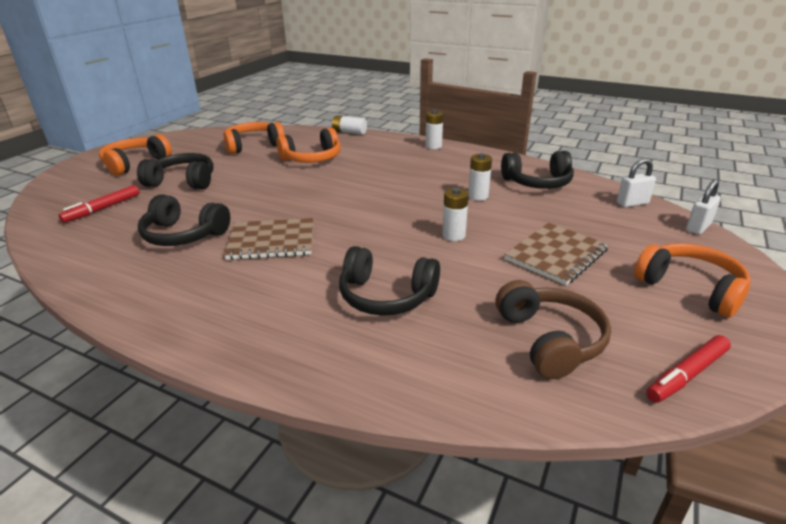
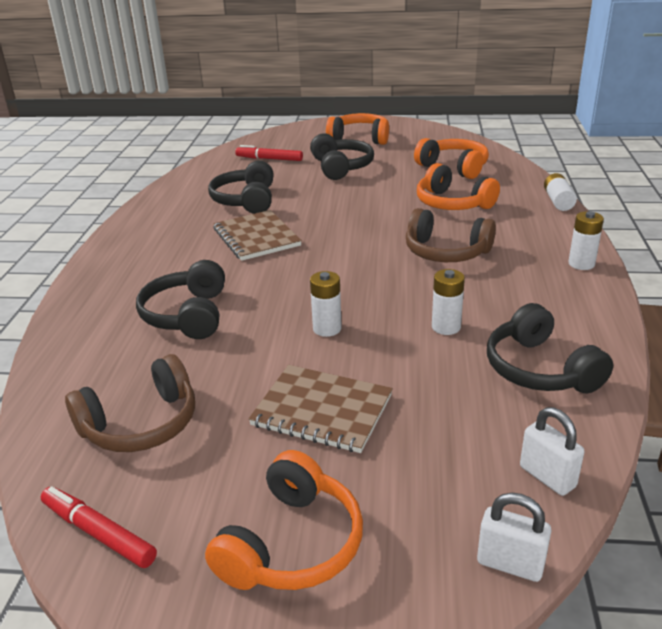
camera: 70 degrees right, 0 degrees up
none -> brown headphones [406,208,496,262]

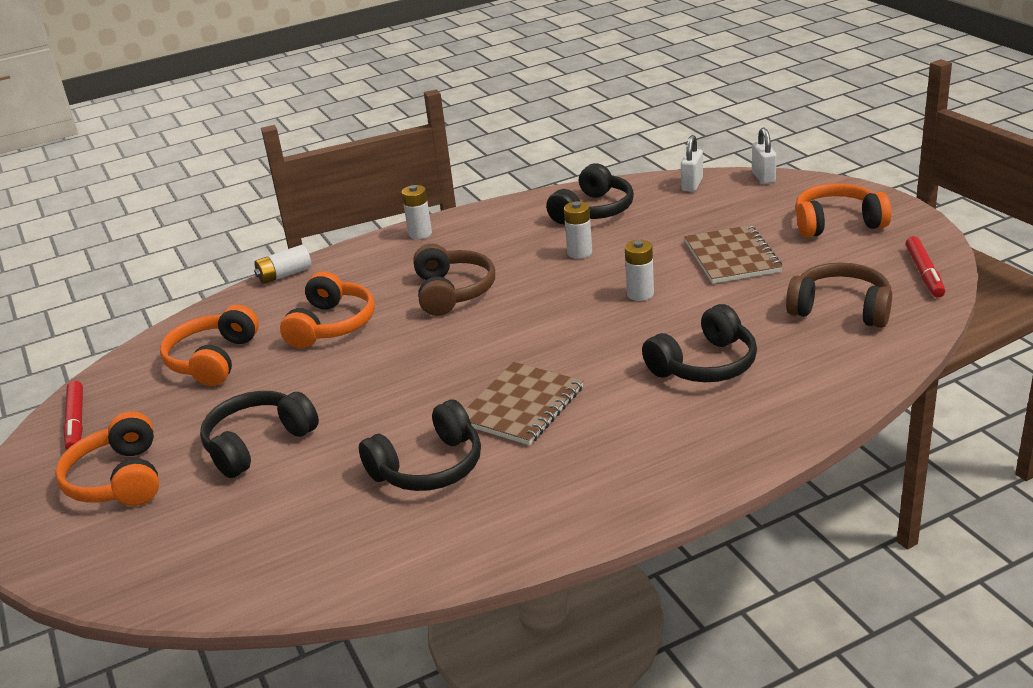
camera: 120 degrees left, 0 degrees up
red marker [235,145,303,161] -> red marker moved to [63,381,83,450]

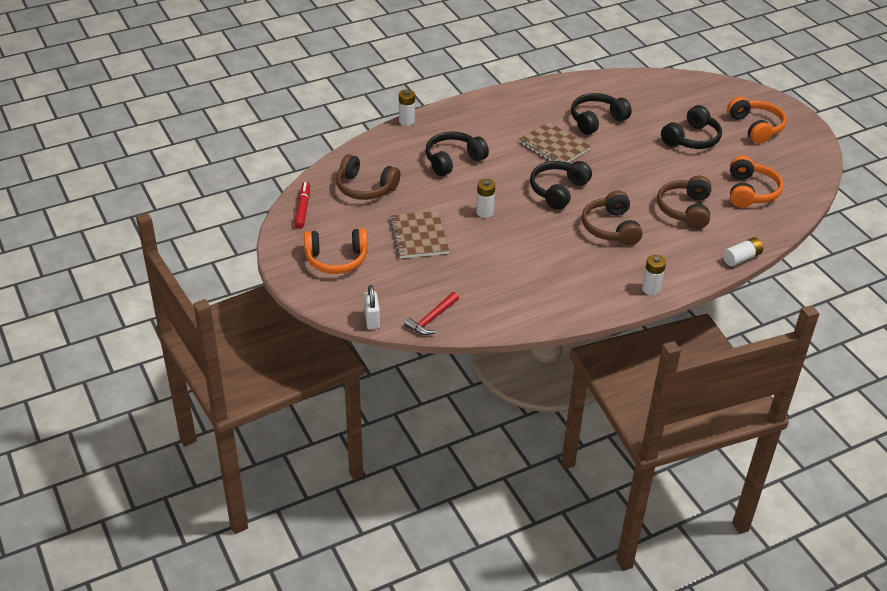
camera: 175 degrees right, 10 degrees up
red marker [63,381,83,450] -> none
orange headphones [280,271,375,348] -> brown headphones [657,176,711,229]
brown notebook [465,362,583,445] -> brown notebook turned 75 degrees counterclockwise [519,122,591,163]
black headphones [546,163,634,224] -> black headphones moved to [530,161,592,210]
white battery [564,201,592,259] -> white battery moved to [399,90,415,126]
white padlock [681,135,703,192] -> red hammer [404,292,459,335]

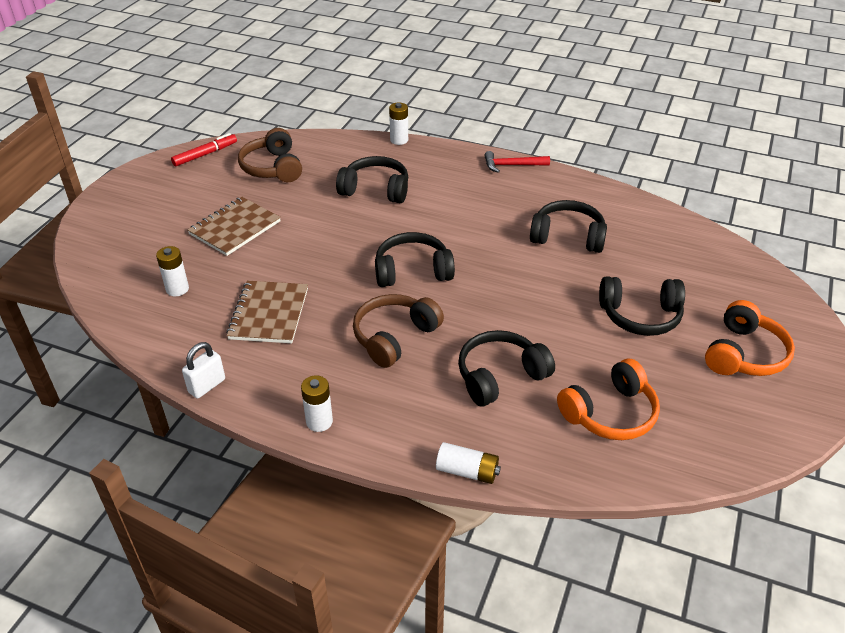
camera: 50 degrees right, 0 degrees up
orange headphones [304,228,368,274] -> none
white padlock [364,285,380,329] -> white padlock moved to [182,342,225,399]
red hammer [404,292,459,335] -> red hammer moved to [484,151,550,173]
white battery [476,179,495,218] -> white battery moved to [156,246,189,296]
brown notebook [519,122,591,163] -> brown notebook moved to [226,281,308,343]
brown headphones [657,176,711,229] -> black headphones [458,330,555,406]

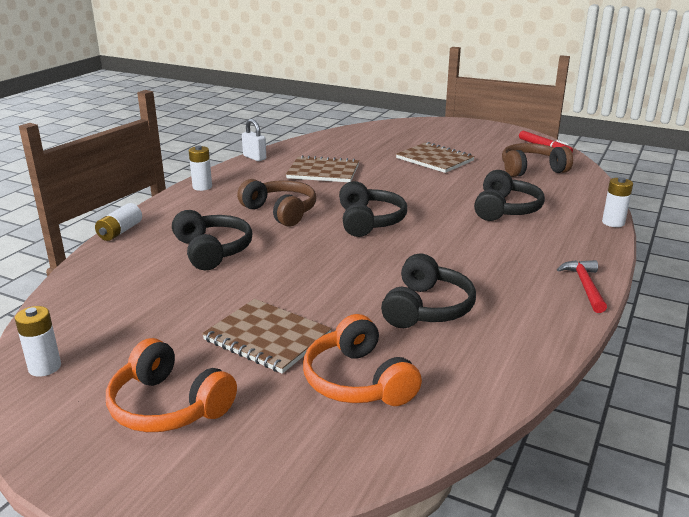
camera: 95 degrees right, 15 degrees down
white battery [156,246,189,296] -> white battery moved to [15,306,61,377]
orange headphones [557,359,660,440] -> orange headphones moved to [303,314,422,406]
black headphones [599,276,685,336] -> brown notebook [202,299,332,374]

